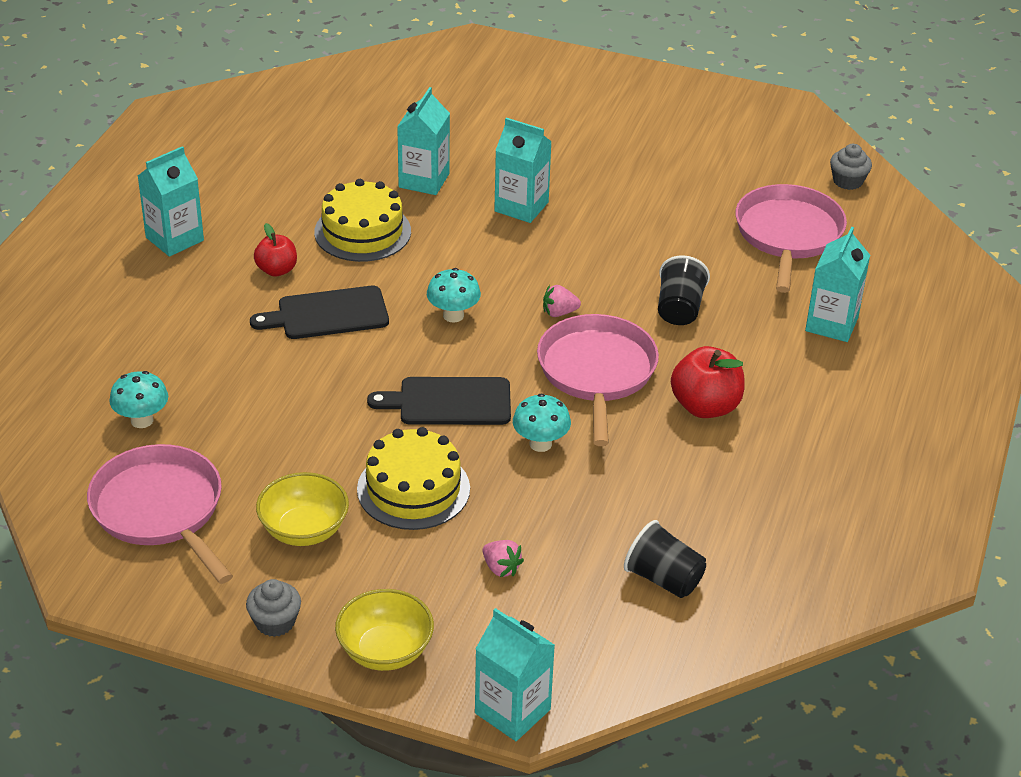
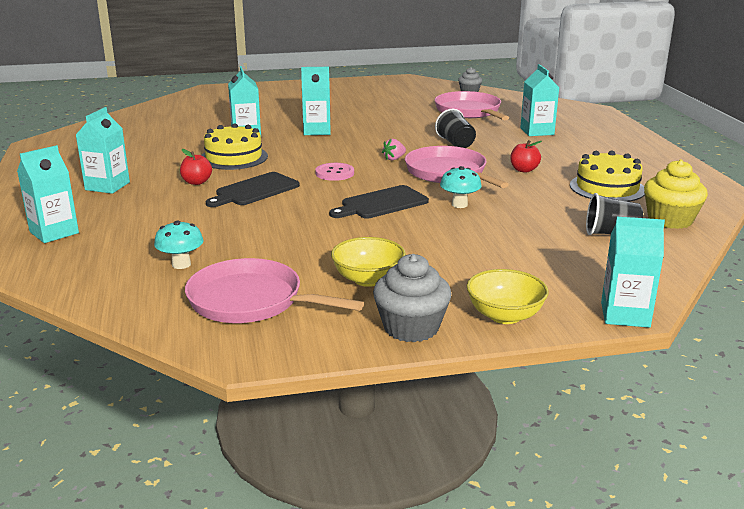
camera: 30 degrees left, 15 degrees down
grey cupcake [246,579,301,637] -> grey cupcake [373,254,452,342], size x1.65
yellow cake [357,427,470,530] -> yellow cake moved to [570,150,645,202]
turquoise mushroom [427,268,481,322] -> pink button [315,163,354,181]
pink strawberry [482,540,524,577] -> none
red apple [671,346,745,418] -> red apple [510,140,542,173], size x0.63
none -> turquoise carton [17,145,79,243]
none -> yellow cupcake [644,160,708,229]

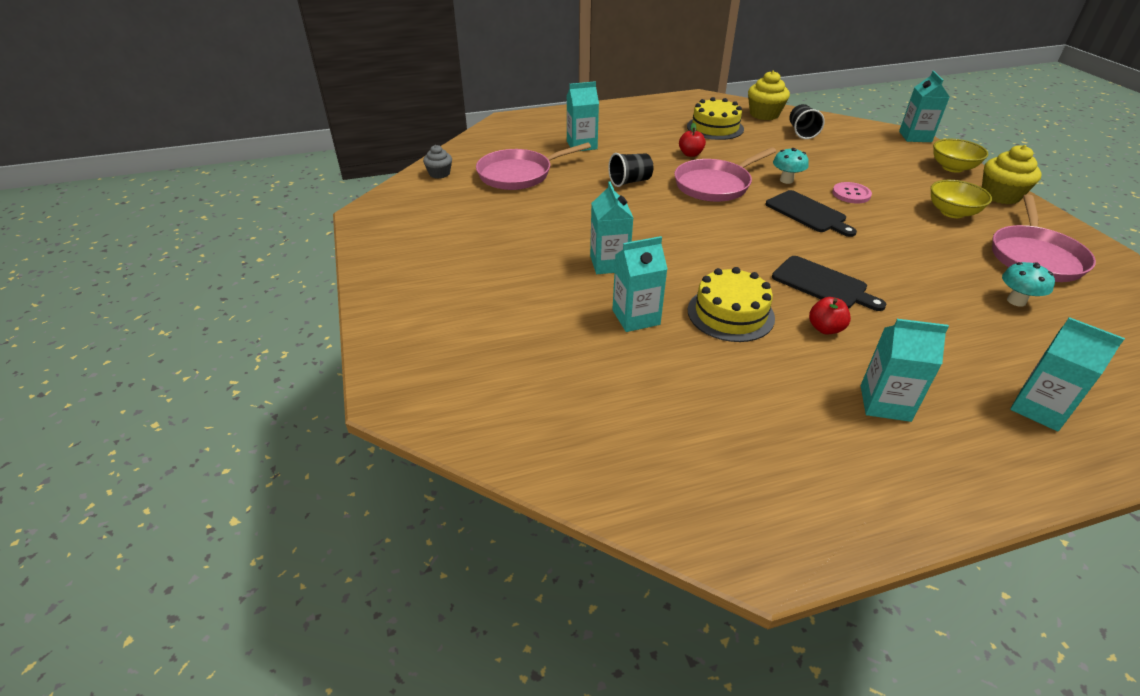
camera: 95 degrees left, 15 degrees up
pink button [315,163,354,181] -> pink button moved to [832,182,872,203]
grey cupcake [373,254,452,342] -> yellow cupcake [982,145,1042,204]
pink strawberry [382,139,406,160] -> none

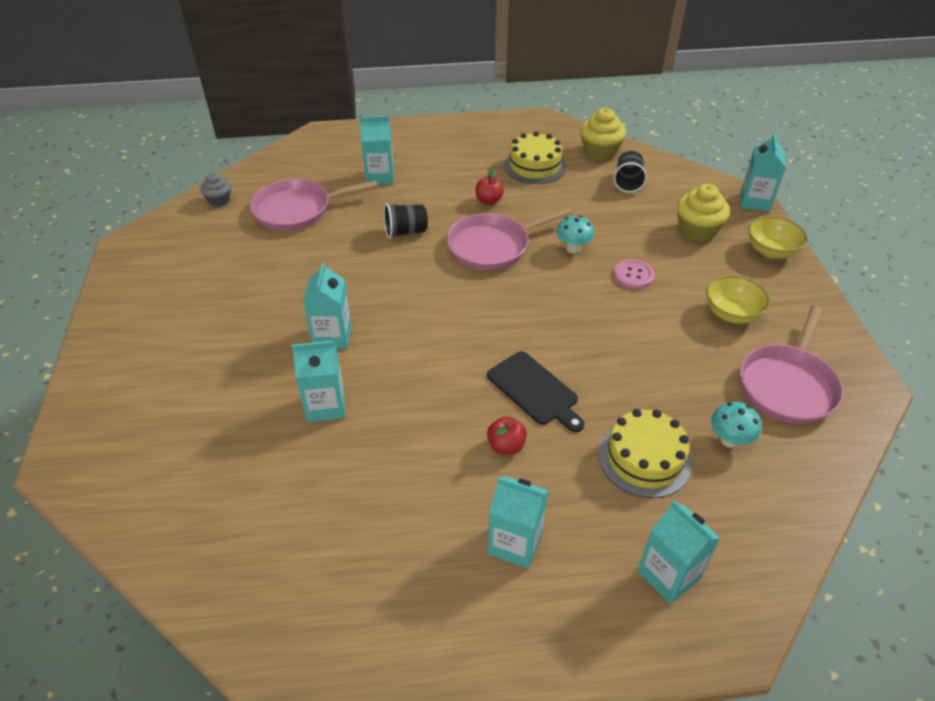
camera: 10 degrees right, 5 degrees up
yellow cake [688,267,775,342] -> yellow cake moved to [598,409,692,498]
black cutting board [765,190,857,237] -> none
yellow cupcake [982,145,1042,204] -> yellow cupcake moved to [677,184,730,242]

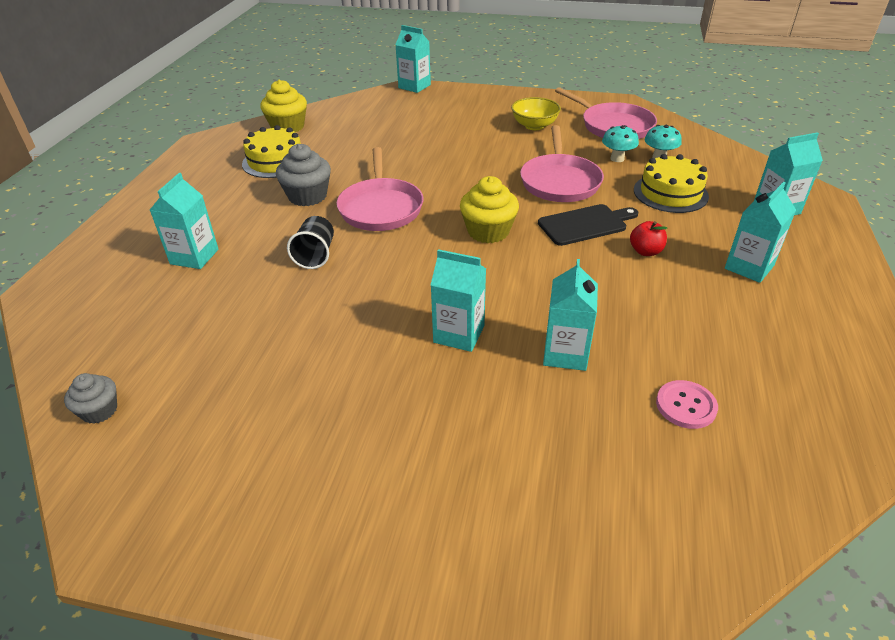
camera: 70 degrees left, 5 degrees down
pink pan [250,179,378,231] -> pink pan moved to [520,125,604,202]
red apple [475,168,504,205] -> grey cupcake [276,144,331,206]
turquoise mushroom [556,215,594,253] -> turquoise mushroom moved to [602,125,639,162]
black cup [613,151,647,193] -> none
pink button [614,259,655,289] -> pink button moved to [656,380,718,429]
yellow cupcake [677,184,730,242] -> yellow cupcake moved to [460,176,519,243]
yellow bowl [748,216,807,258] -> none

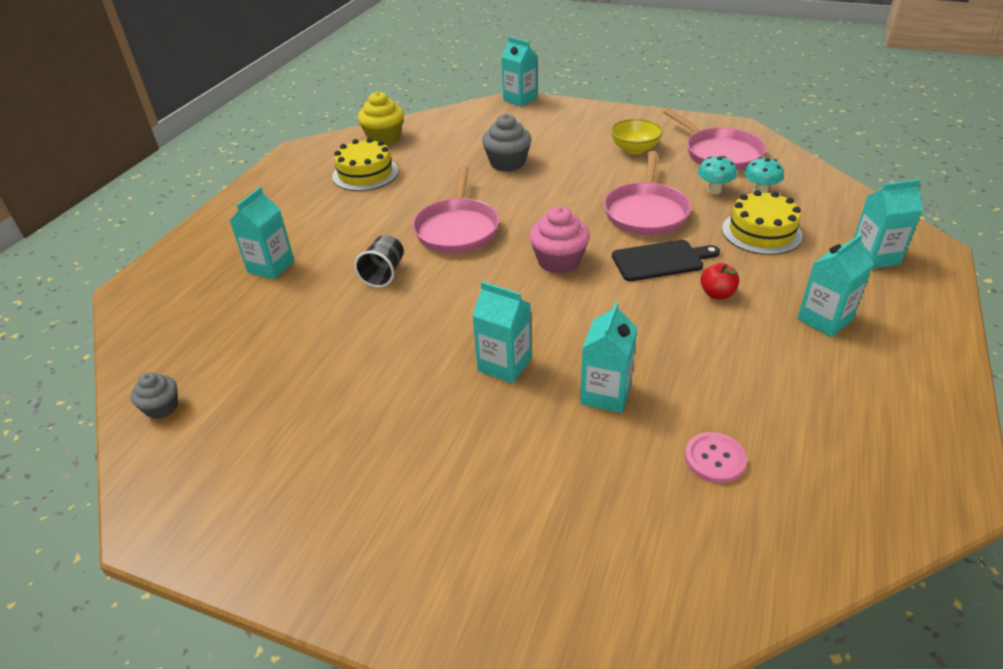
camera: 10 degrees right, 0 degrees up
grey cupcake [276,144,331,206] -> grey cupcake moved to [482,114,531,172]
yellow cupcake [460,176,519,243] -> pink cupcake [529,206,590,274]

